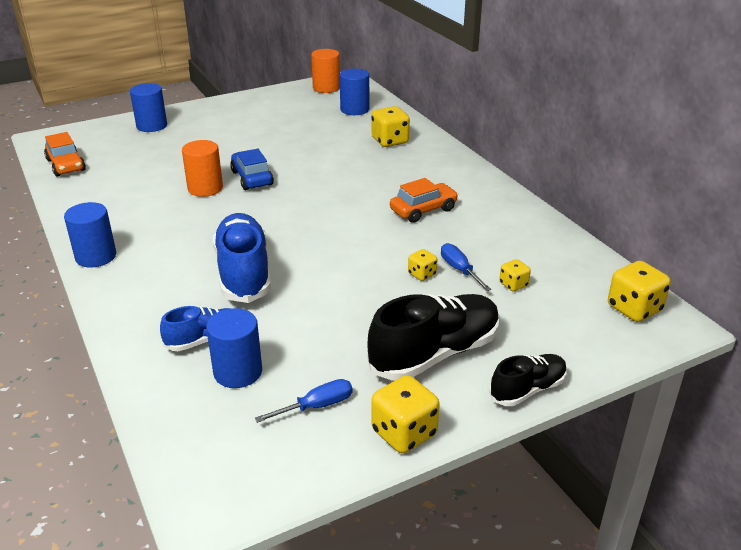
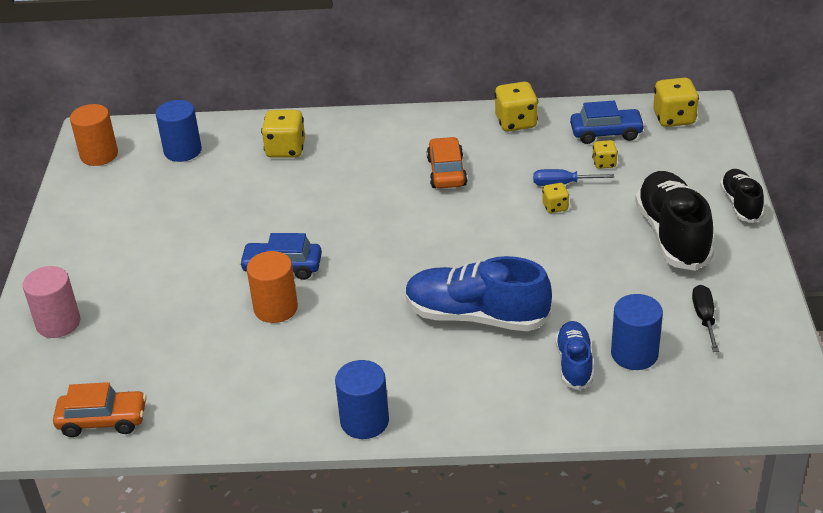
camera: 60 degrees left, 5 degrees up
blue cylinder [130,83,167,132] -> pink cylinder [23,266,80,338]
blue screwdriver [255,379,353,423] -> black screwdriver [692,285,719,352]
yellow dice [372,375,440,453] -> yellow dice moved to [494,82,538,131]
none -> blue car [570,101,645,144]

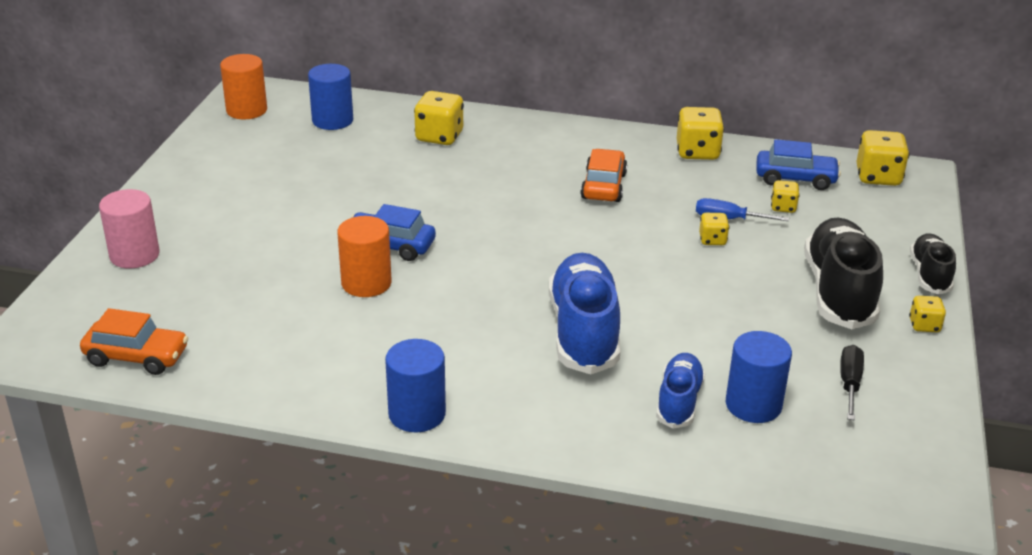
camera: 10 degrees right, 5 degrees down
blue shoe [405,256,552,331] -> blue shoe turned 60 degrees clockwise [549,253,620,374]
none -> yellow dice [909,296,946,332]

